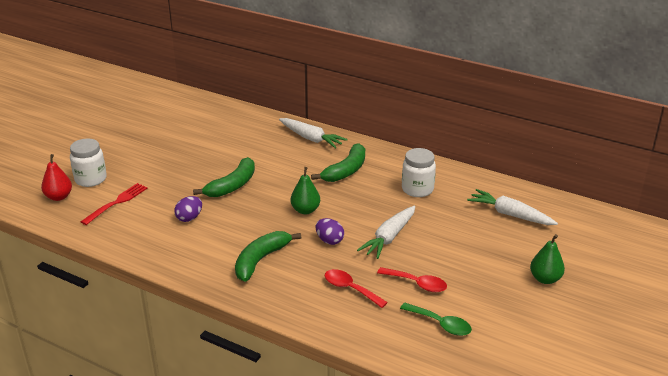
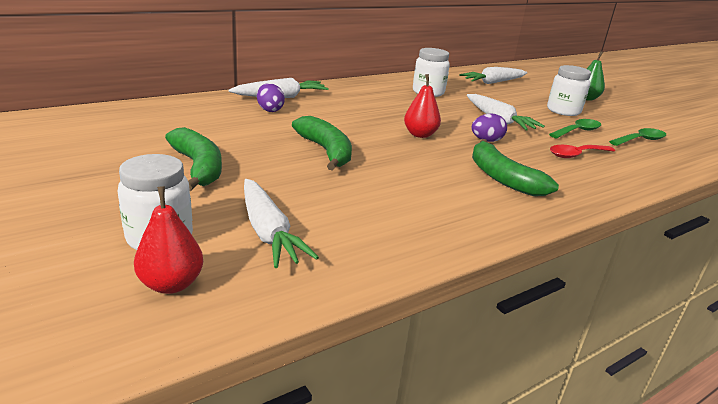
camera: 65 degrees left, 5 degrees down
red fork [81,183,148,225] -> white carrot [244,179,319,268]
purple egg [174,196,202,222] -> purple egg moved to [257,83,285,112]
green pear [290,167,320,214] -> red pear [404,74,441,138]
green banana [311,143,365,182] -> green banana moved to [165,127,222,191]
red spoon [377,267,447,292] -> green spoon [549,119,601,138]
none -> white jar [547,65,591,116]

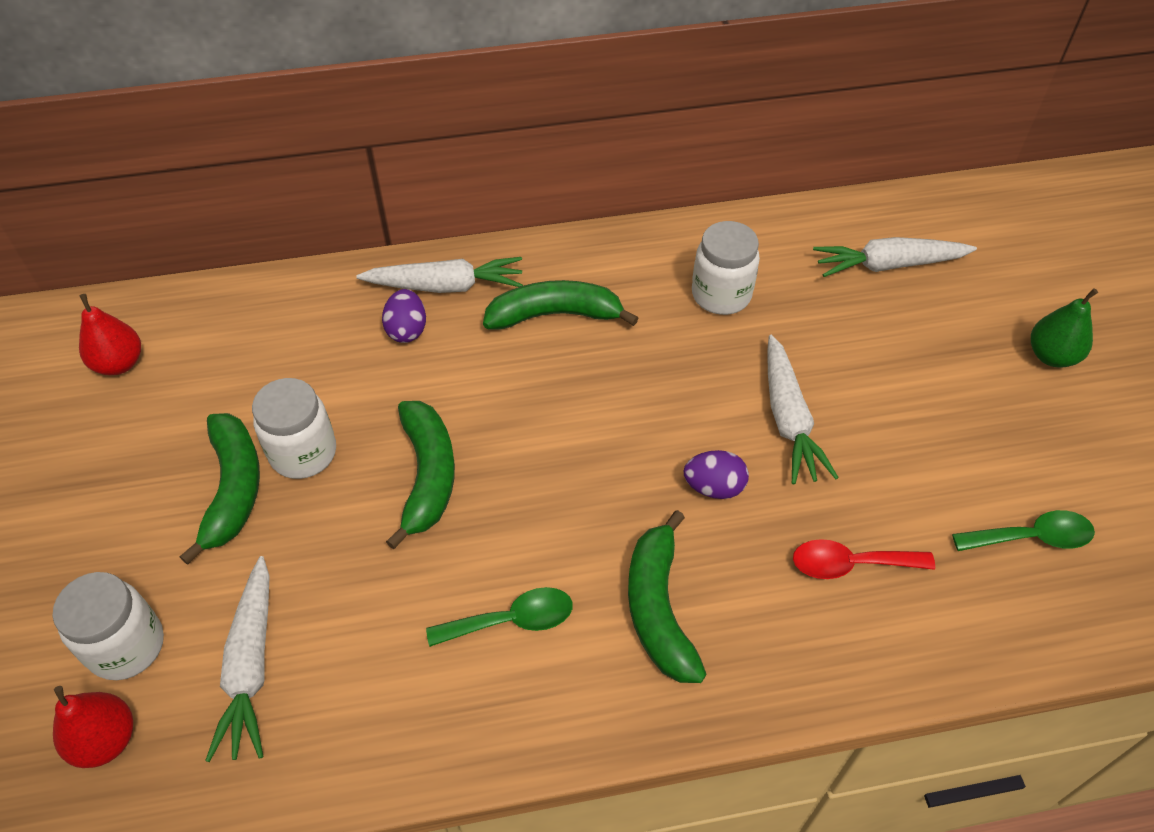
camera: 25 degrees right, 25 degrees up
red pear [404,74,441,138] -> red pear moved to [79,294,141,375]
white jar [547,65,591,116] -> white jar moved to [252,378,336,479]
green spoon [549,119,601,138] -> green spoon moved to [426,587,573,647]
none -> green banana [483,280,638,329]

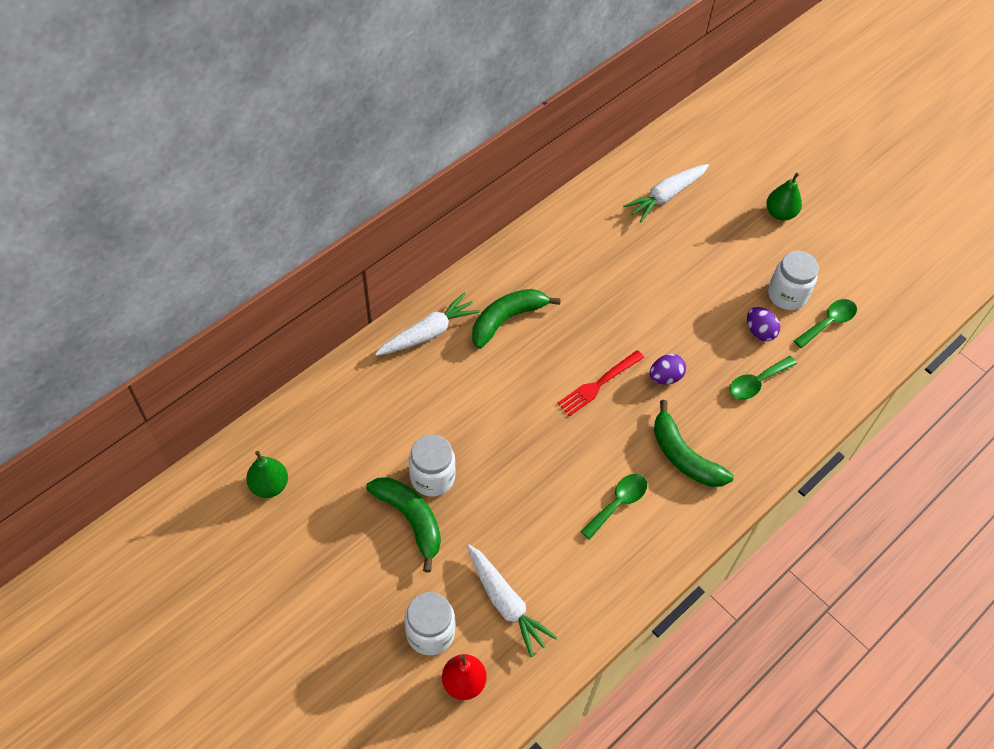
camera: 35 degrees left, 5 degrees up
red pear [79,294,141,375] -> green pear [246,451,288,498]
purple egg [382,289,426,343] -> purple egg moved to [747,307,780,341]
green banana [386,401,455,550] -> none
white jar [692,221,760,315] -> white jar moved to [768,251,819,310]
white carrot [767,335,839,485] -> none
red spoon [793,539,935,579] -> green spoon [730,356,797,400]
none -> red fork [557,350,644,416]

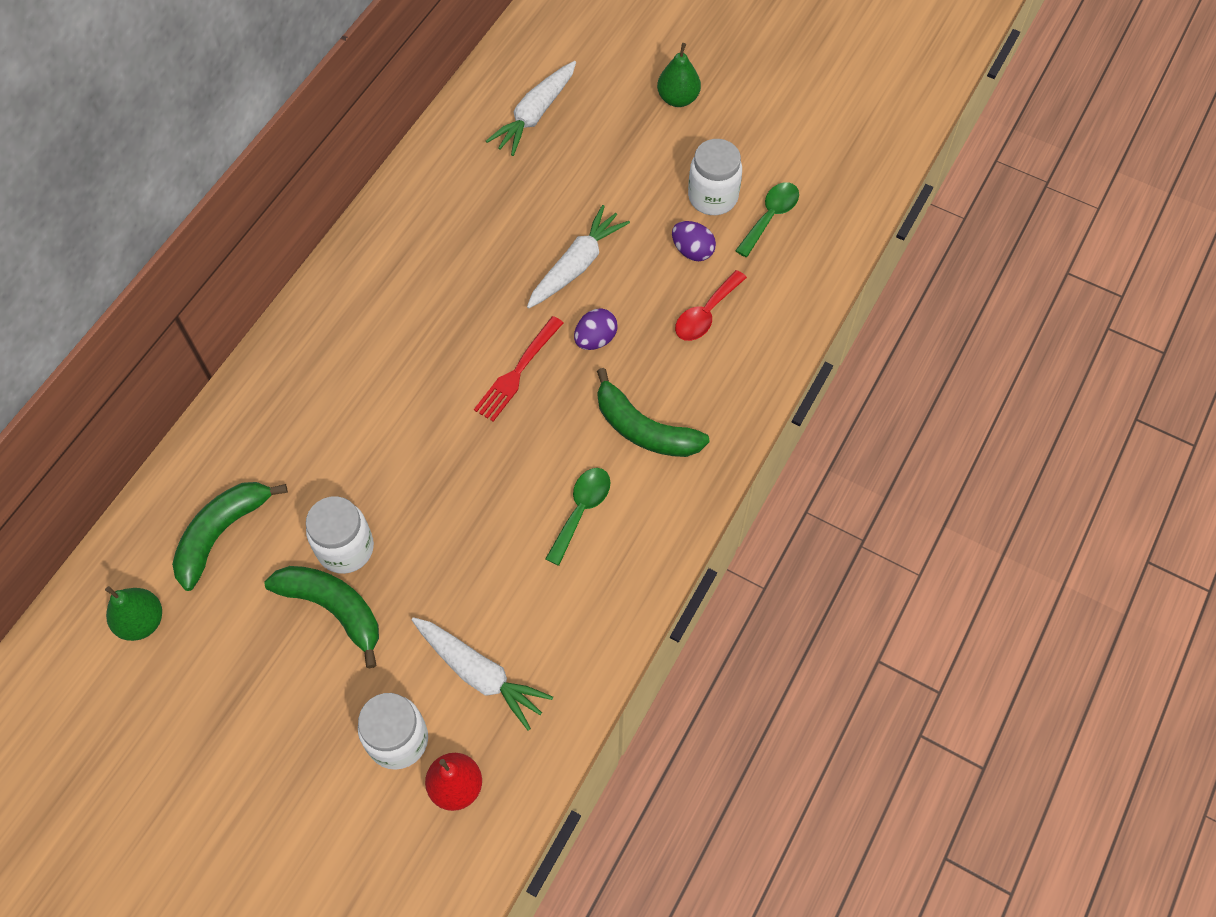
camera: 15 degrees left, 5 degrees up
white carrot [375,292,480,356] -> white carrot moved to [527,205,630,309]
green banana [472,289,561,349] -> green banana moved to [172,482,288,591]
green spoon [730,356,797,400] -> red spoon [675,270,747,341]

